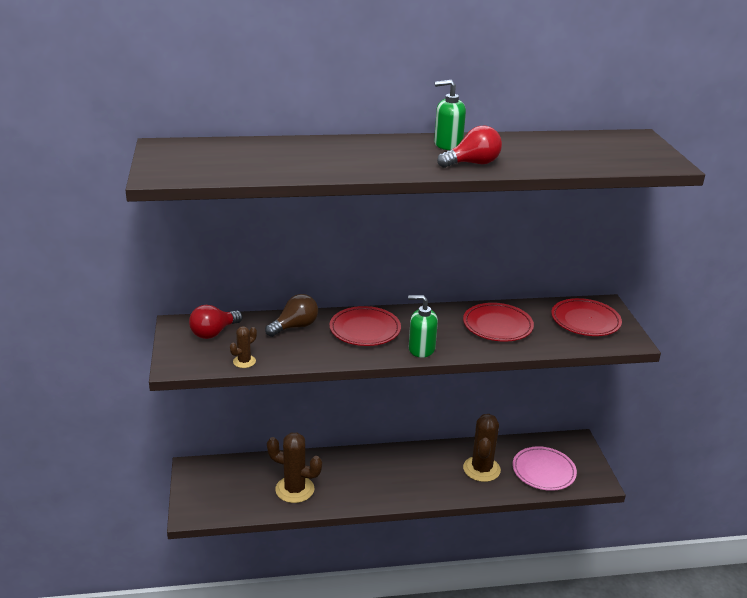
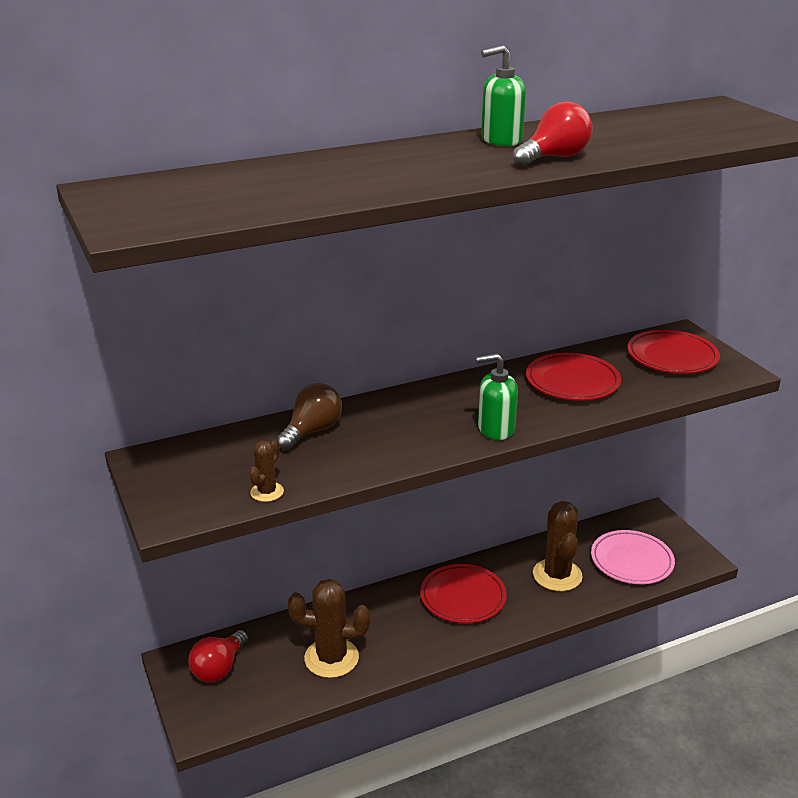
camera: 15 degrees left, 0 degrees up
red light bulb [189,305,243,339] -> red light bulb moved to [188,630,249,682]
red plate [329,306,401,346] -> red plate moved to [420,564,507,623]

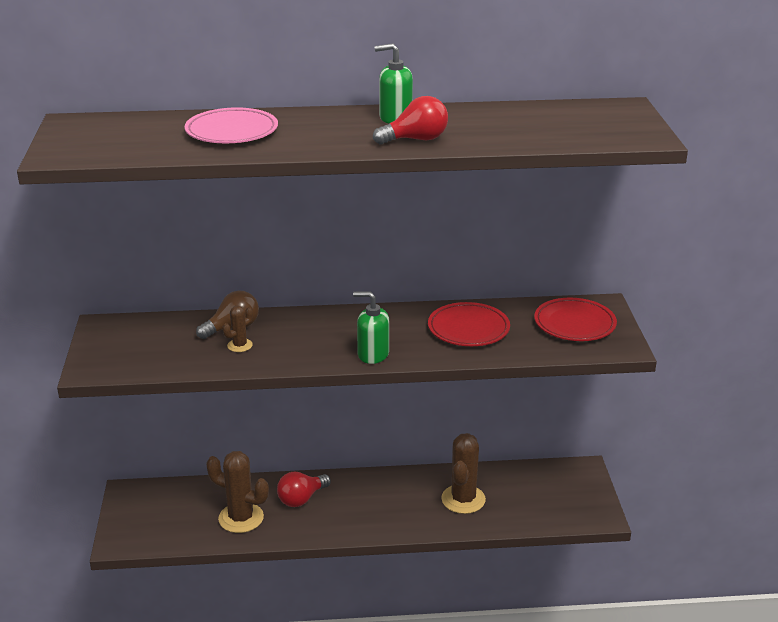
camera: 20 degrees right, 0 degrees up
red light bulb [188,630,249,682] -> red light bulb moved to [277,472,331,507]
brown cactus [249,439,284,502] -> brown cactus moved to [223,306,253,352]
red plate [420,564,507,623] -> none
pink plate [591,530,675,584] -> pink plate moved to [185,107,278,143]

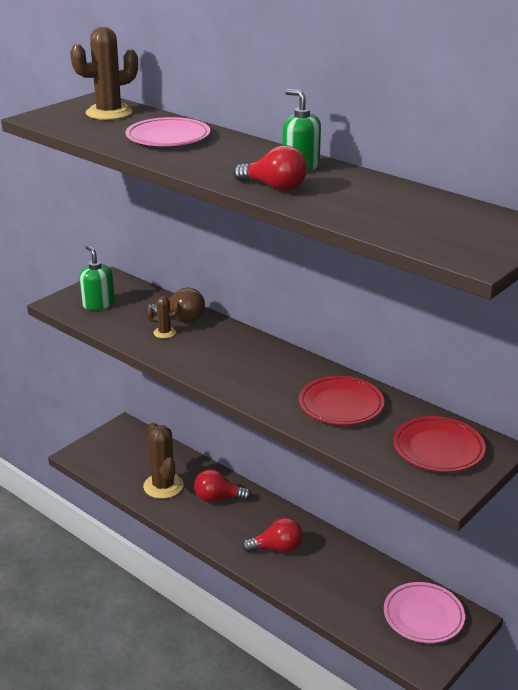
camera: 45 degrees right, 0 degrees up
green soap dispenser [353,291,389,364] -> green soap dispenser moved to [79,245,115,310]
brown cactus [441,433,486,514] -> brown cactus moved to [70,27,138,120]
none -> red light bulb [242,517,303,553]
none -> pink plate [384,582,465,643]

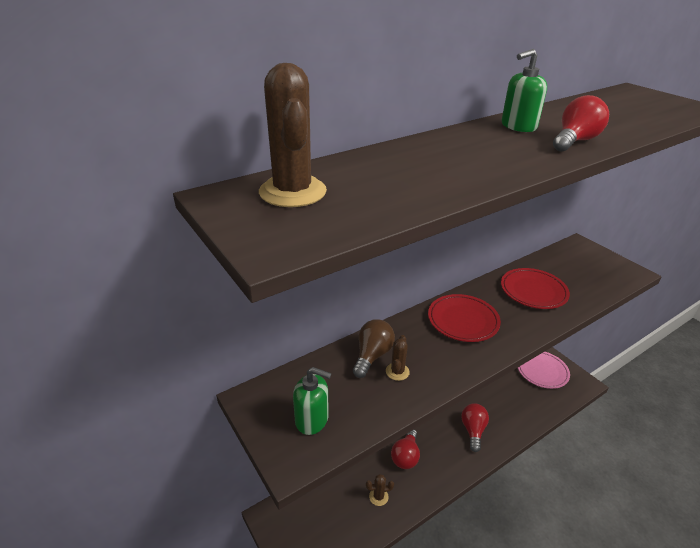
camera: 75 degrees left, 5 degrees up
green soap dispenser [79,245,115,310] -> green soap dispenser turned 150 degrees counterclockwise [293,367,332,435]
pink plate [125,117,210,146] -> none
brown cactus [143,422,184,499] -> brown cactus [366,474,394,506], size x0.51
red plate [393,416,486,472] -> red plate moved to [428,294,501,342]

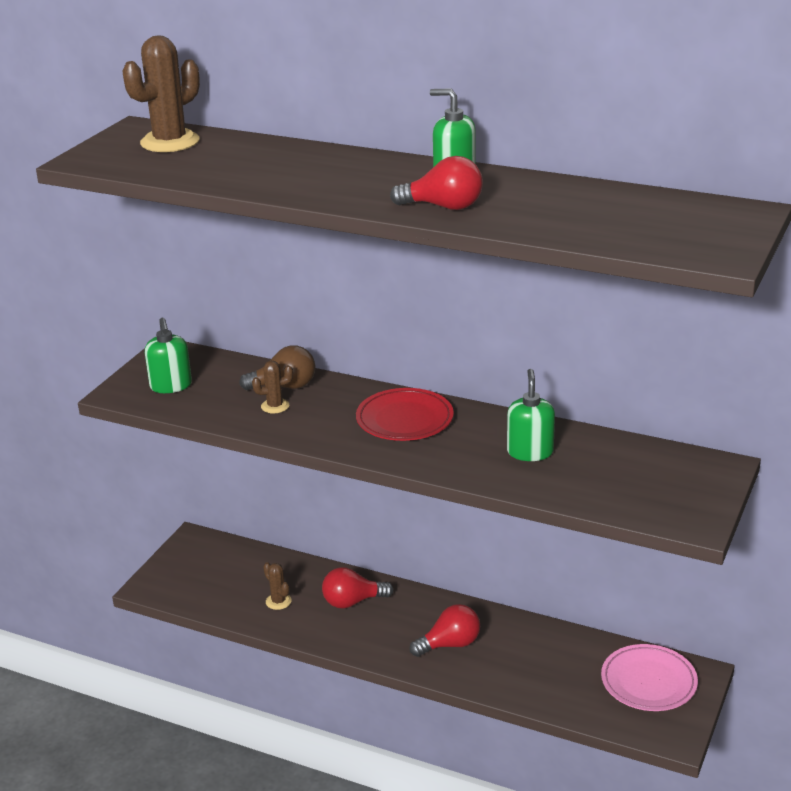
camera: 60 degrees right, 5 degrees down
red plate [501,268,570,309] -> green soap dispenser [507,369,555,461]

